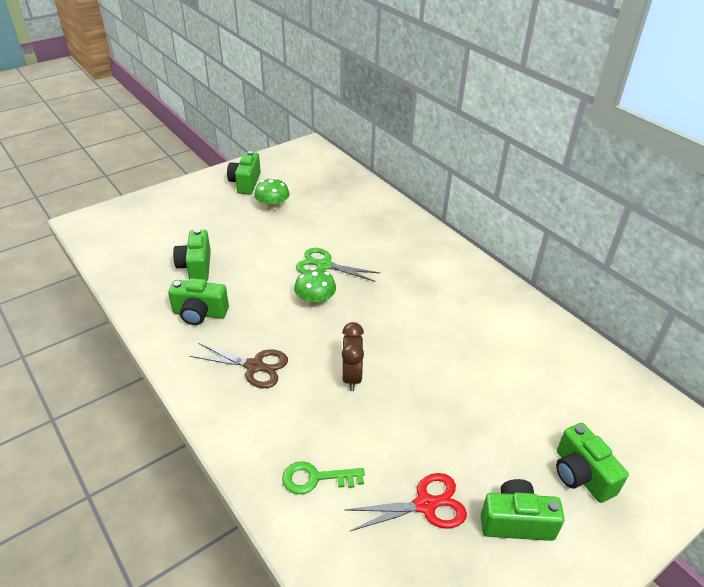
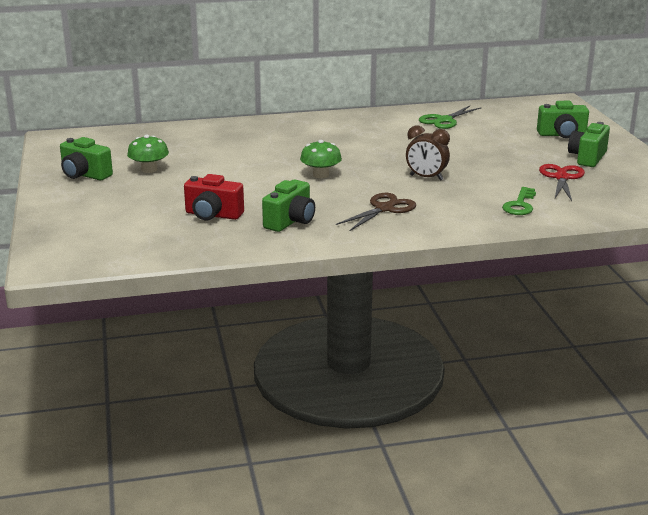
camera: 65 degrees left, 15 degrees down
green camera [173,229,211,281] -> red camera [184,174,244,220]
green scissors [296,248,380,282] -> green scissors moved to [419,106,482,129]

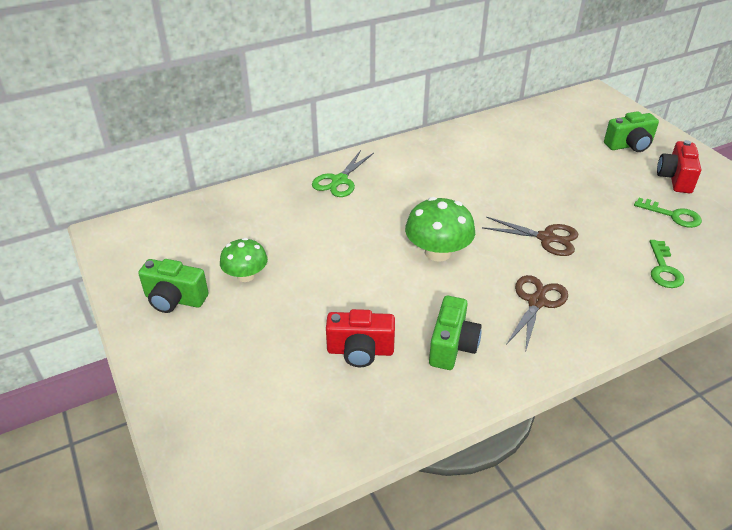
camera: 15 degrees left, 15 degrees up
green mushroom [300,140,342,178] -> green mushroom [405,197,475,262], size x1.51
brown clock [406,125,450,181] -> brown scissors [482,217,579,256]
green scissors [419,106,482,129] -> green scissors moved to [312,150,374,197]
red scissors [539,164,585,201] -> green key [634,198,702,228]
green camera [568,122,610,167] -> red camera [657,140,701,193]

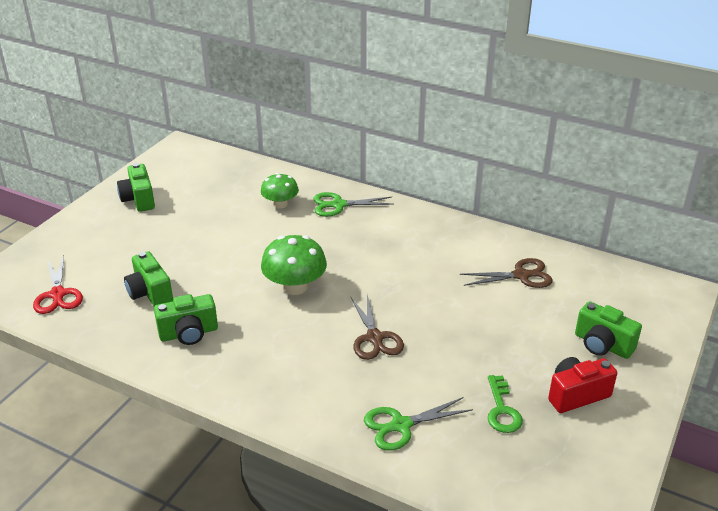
camera: 55 degrees right, 5 degrees down
green mushroom [220,238,268,282] -> green mushroom moved to [261,173,299,208]
red camera [326,309,395,367] -> green camera [124,251,173,306]
brown scissors [506,275,568,350] -> brown scissors moved to [460,258,553,288]
green key [649,240,684,288] -> green scissors [364,397,473,451]
none -> red scissors [33,255,83,314]

